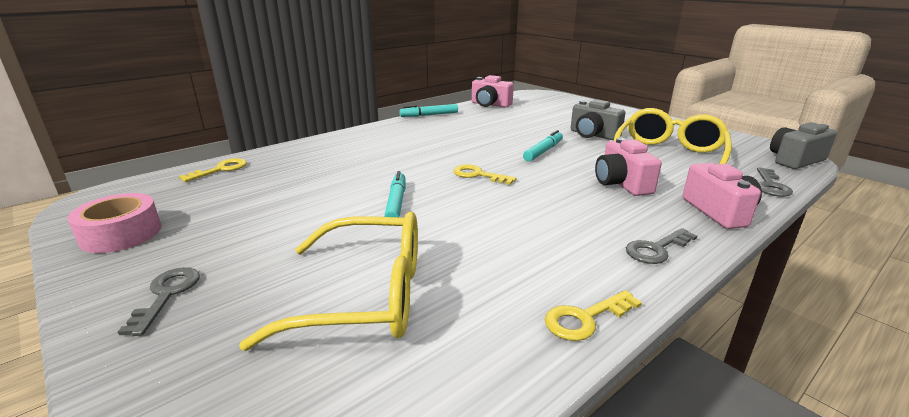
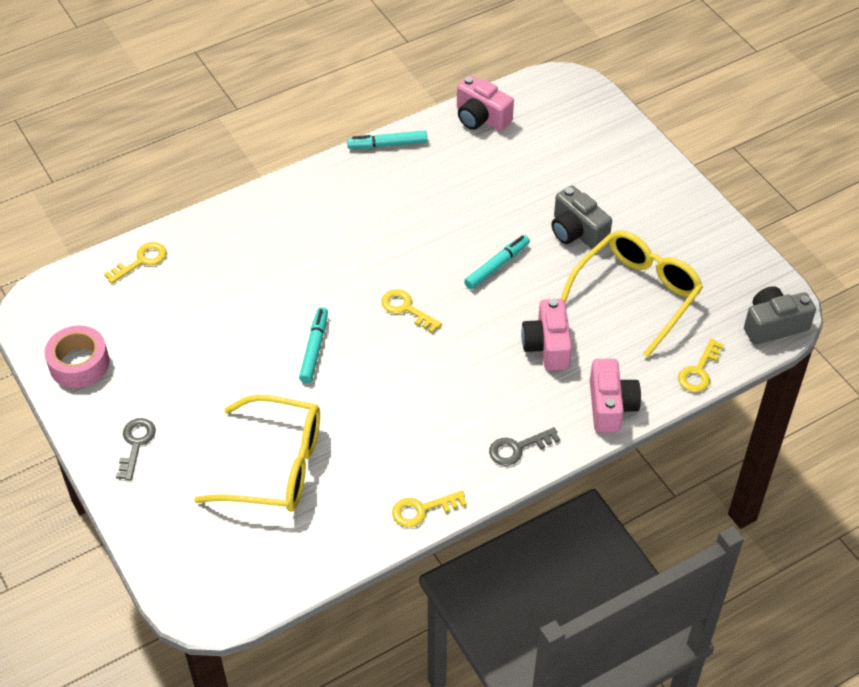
camera: 10 degrees right, 25 degrees up
grey key [757,167,793,197] -> yellow key [678,338,724,392]

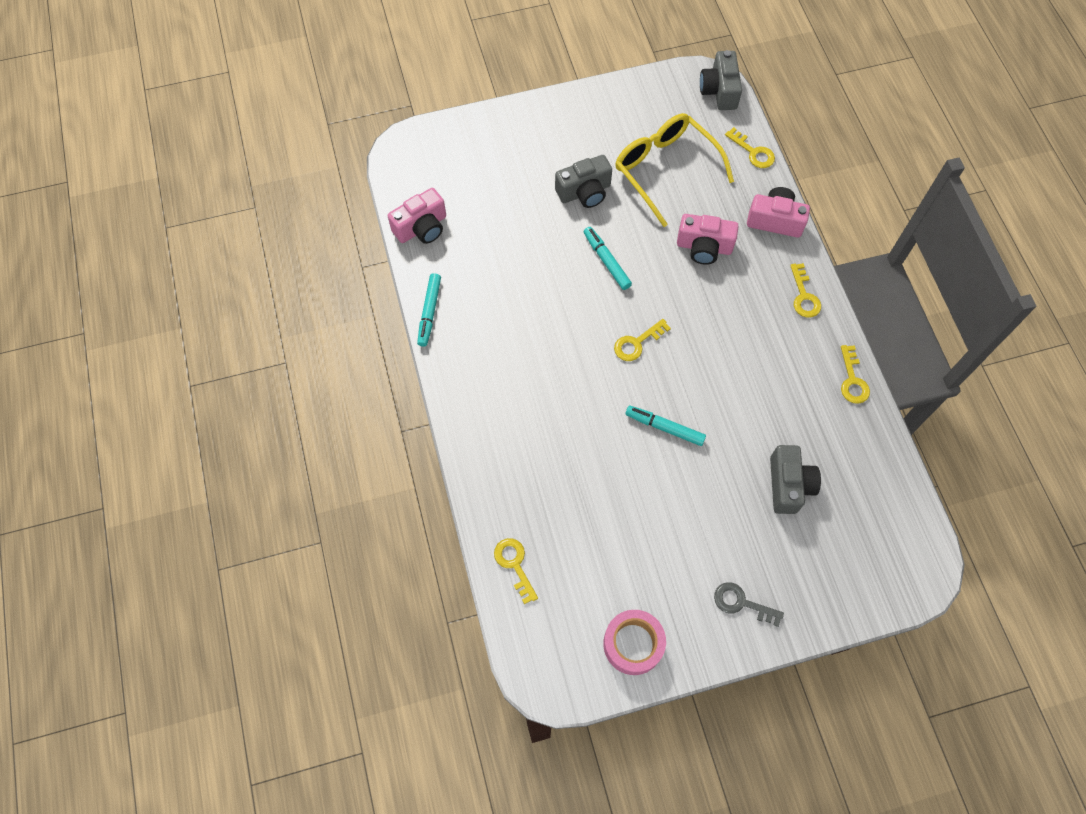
camera: 75 degrees left, 15 degrees up
yellow glasses [194,394,320,512] -> grey camera [770,445,821,514]
grey key [489,427,560,466] -> yellow key [790,263,821,318]

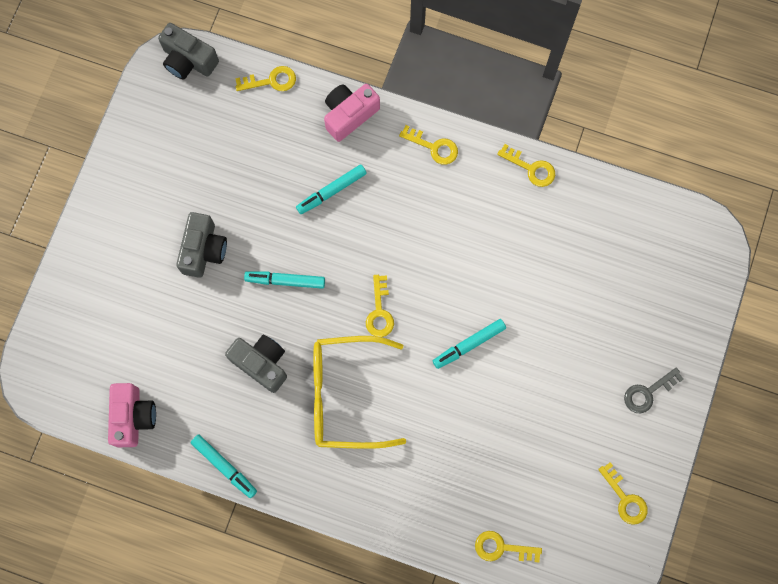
camera: 55 degrees left, 10 degrees up
pink tape [603,610,666,675] -> yellow key [598,462,648,525]
yellow glasses [615,113,734,227] -> yellow glasses moved to [313,336,406,449]
pink camera [677,214,739,265] -> turquoise marker [296,164,367,214]
grey camera [770,445,821,514] -> grey camera moved to [225,335,287,393]

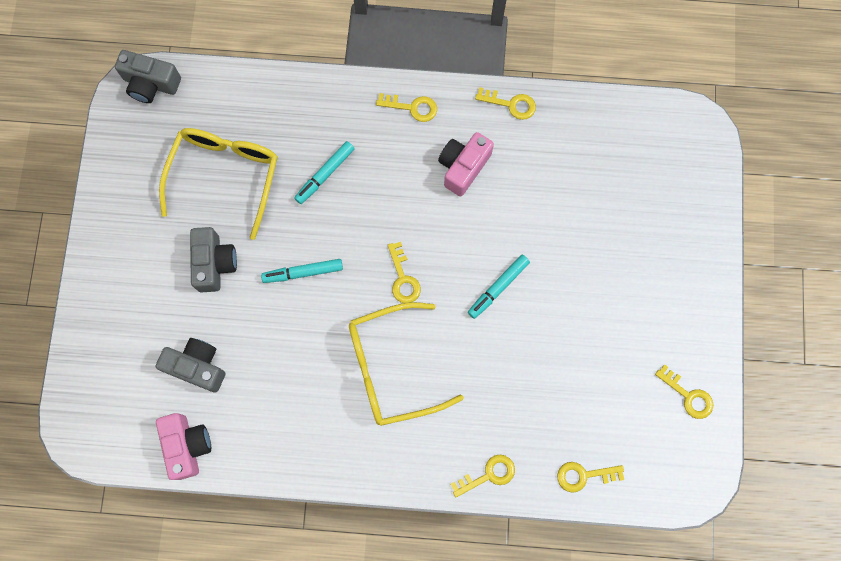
camera: 15 degrees left, 0 degrees up
turquoise marker [191,434,257,498] -> none
grey camera [225,335,287,393] -> grey camera moved to [156,338,225,393]
yellow key [235,66,296,91] -> yellow key moved to [451,455,515,497]
pink camera [324,84,380,142] -> pink camera moved to [438,132,494,196]
grey key [624,368,684,413] -> none
none -> yellow glasses [159,128,277,240]

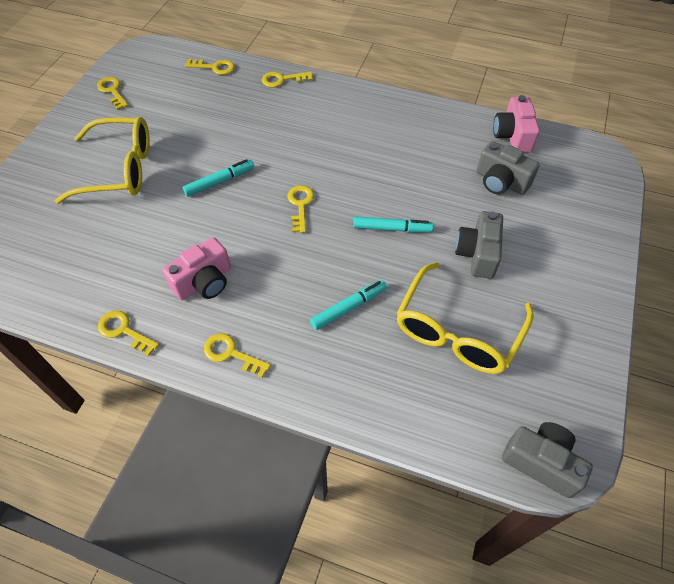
camera: 165 degrees left, 20 degrees down
yellow glasses [349,302,464,426] -> yellow glasses moved to [55,117,150,204]

